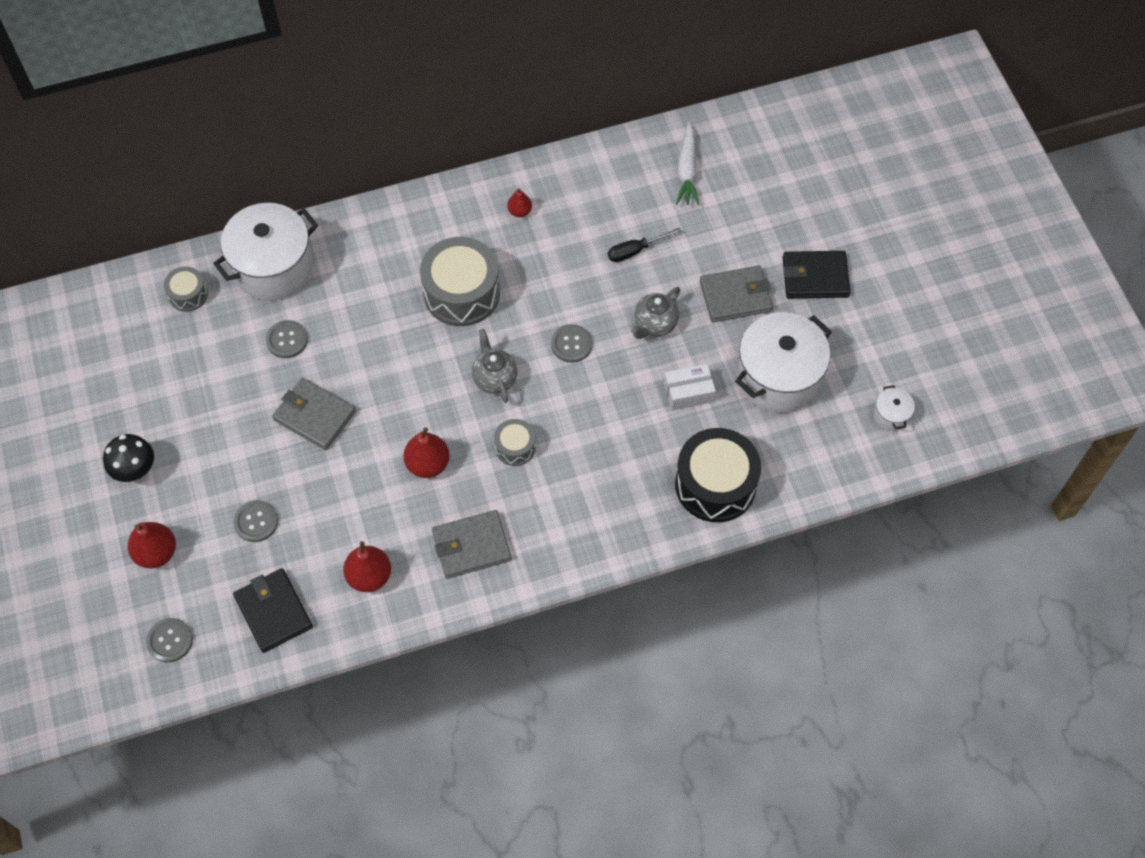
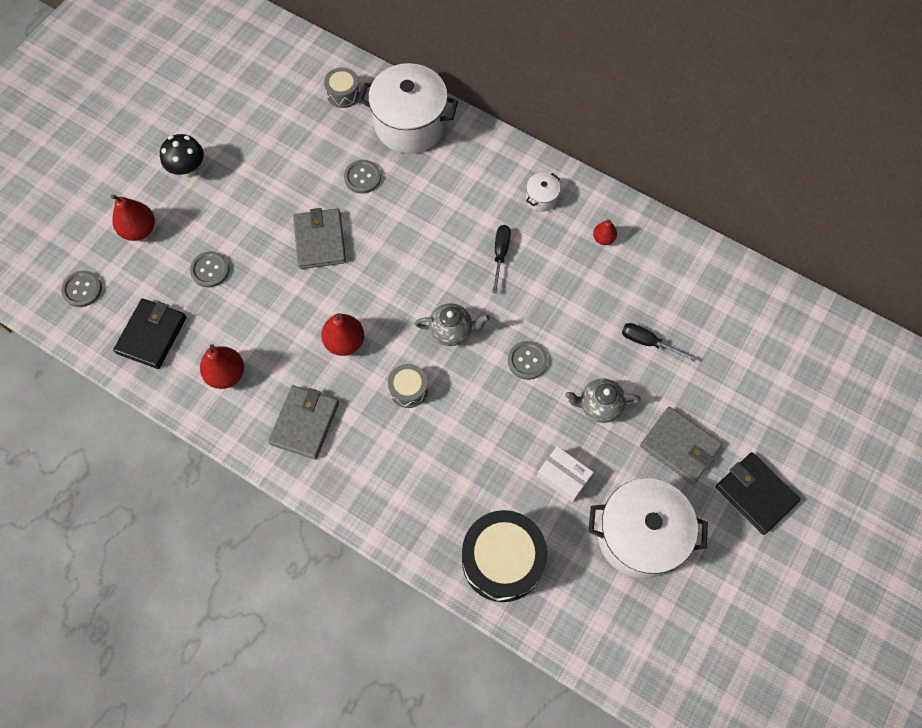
camera: 50 degrees right, 5 degrees up
grey drum [420,237,500,326] -> black screwdriver [492,225,511,294]
grey wallet [432,510,512,579] -> grey wallet turned 75 degrees clockwise [268,385,339,460]
grey teapot [472,329,518,403] -> grey teapot turned 60 degrees clockwise [415,303,490,346]
white carrot [676,122,700,205] -> none
white pot [873,385,915,431] -> white pot moved to [526,173,560,212]

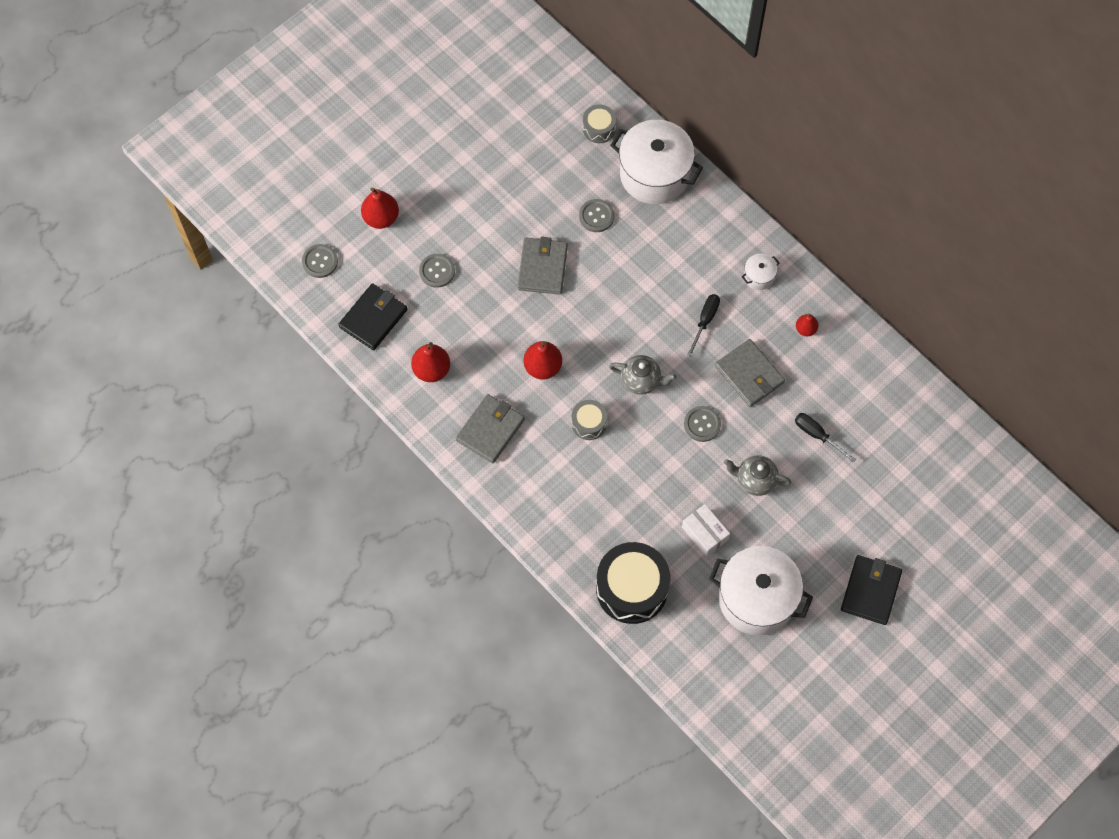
camera: 15 degrees right, 0 degrees up
black mushroom [160,134,204,178] -> none
grey wallet [640,407,722,484] -> grey wallet moved to [715,339,785,407]
black wallet [716,452,800,535] -> black wallet turned 45 degrees clockwise [841,555,902,625]

